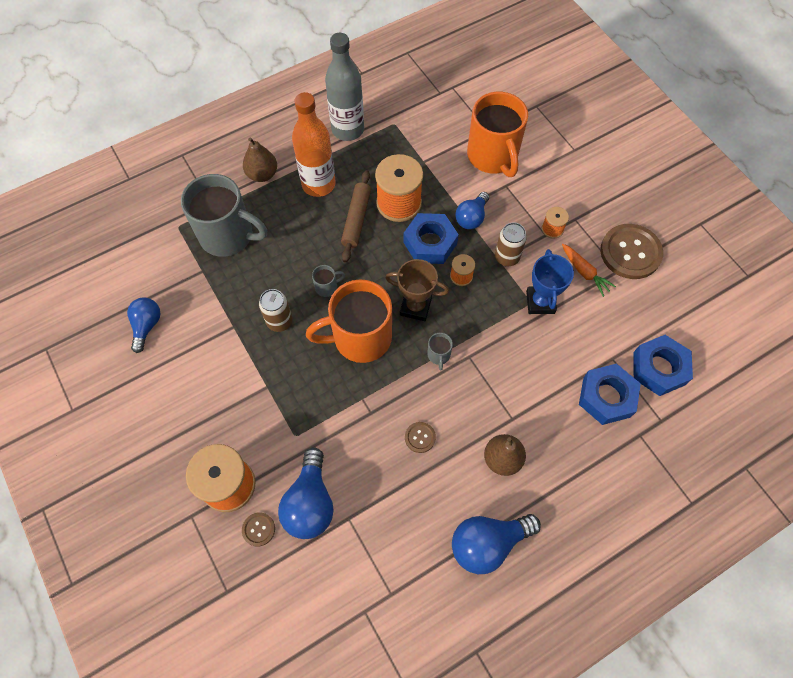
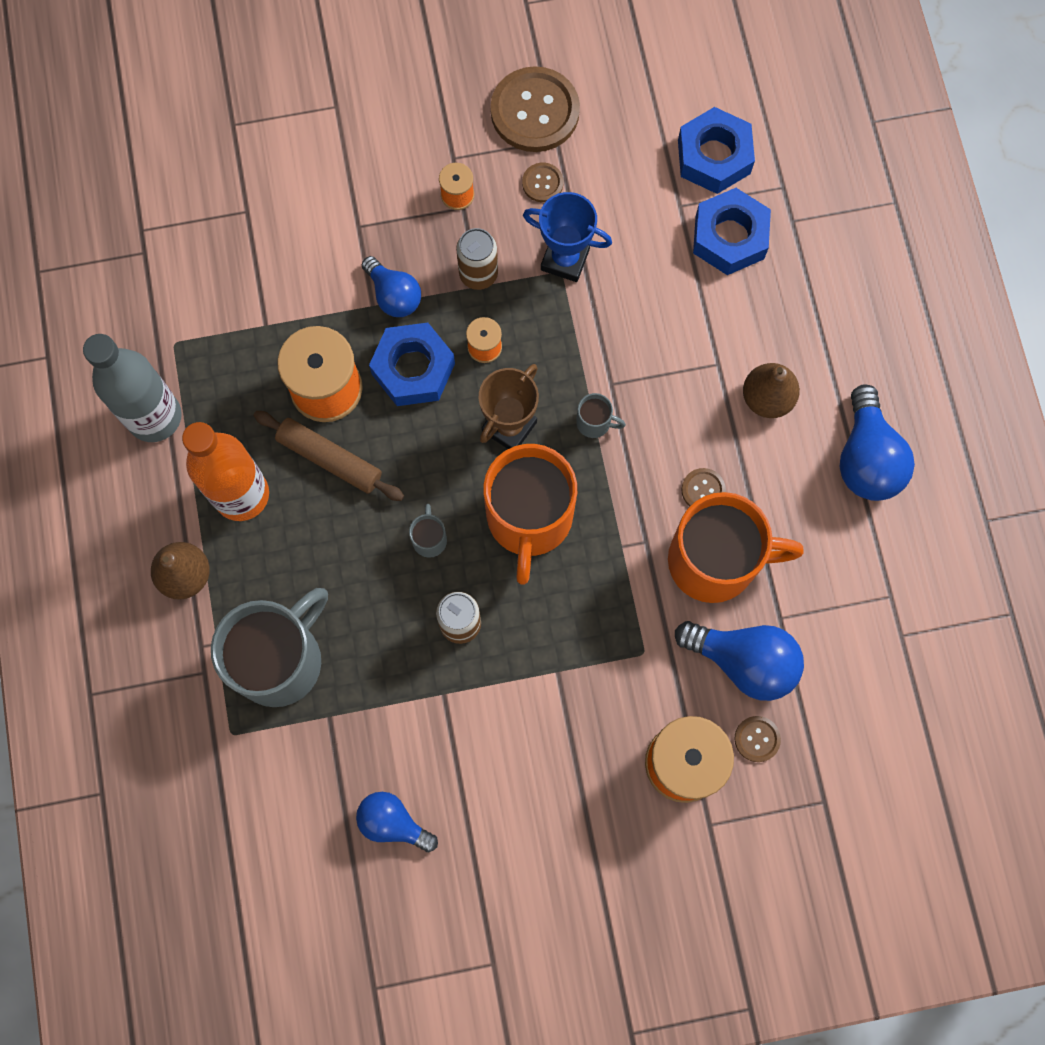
camera: 70 degrees left, 10 degrees up
orange mug [467,92,528,177] -> orange mug moved to [668,492,804,603]
orange carrot [562,244,616,297] -> brown button [522,163,563,202]

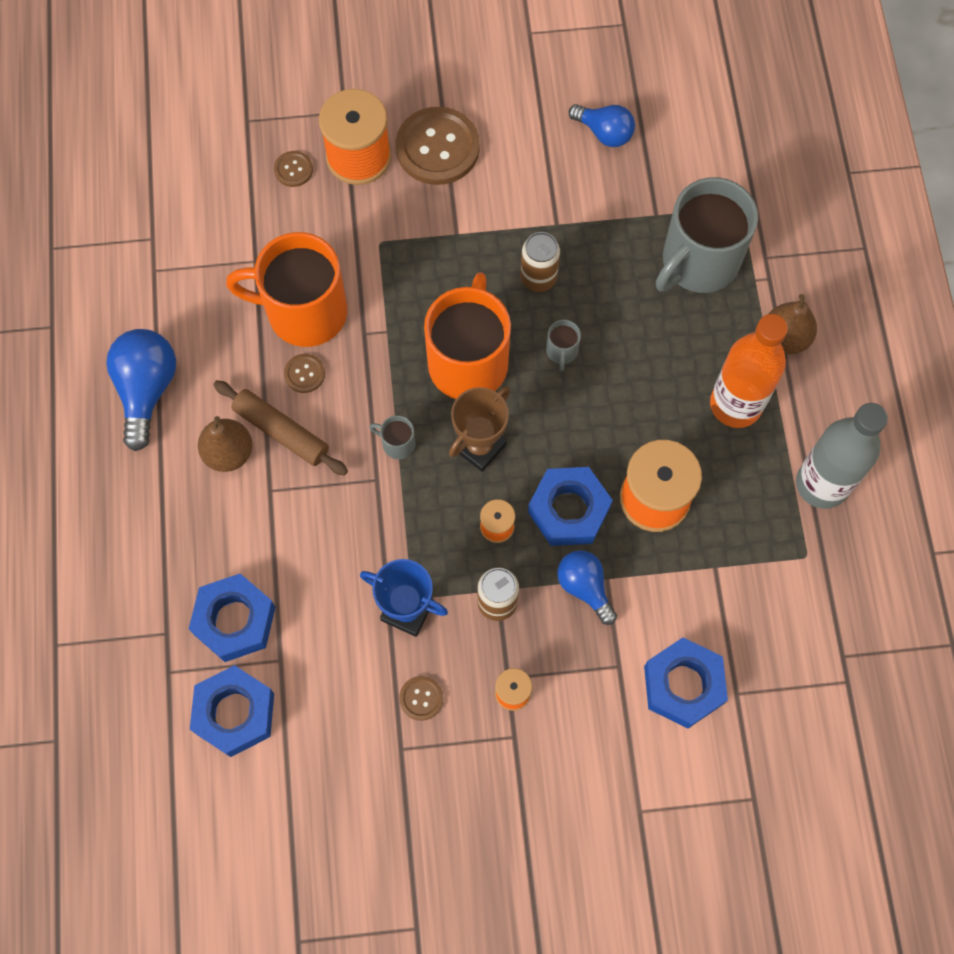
camera: 175 degrees left, 5 degrees down
brown rolling pin [253,411,404,501] -> brown rolling pin moved to [213,380,348,475]
brown button [490,66,580,152] -> brown button moved to [396,107,480,185]
blue light bulb [675,621,804,701] -> none
none -> blue nut [644,637,728,729]

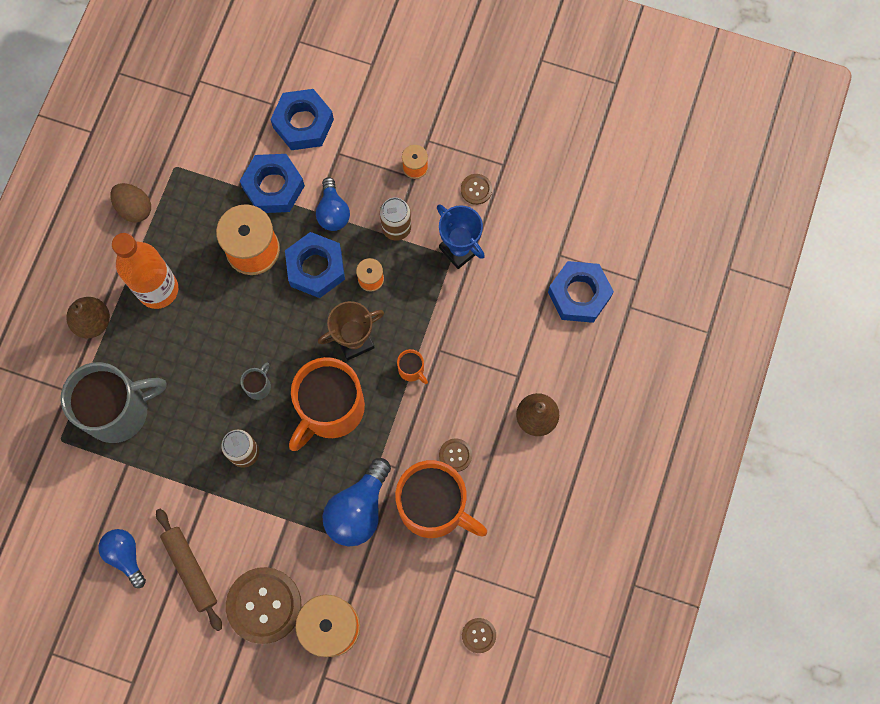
camera: 155 degrees left, 5 degrees up
blue light bulb [106,329,176,451] -> blue light bulb moved to [322,458,391,546]
blue nut [190,665,274,757] -> blue nut moved to [240,154,305,213]
brown rolling pin [213,380,348,475] -> brown rolling pin moved to [156,509,222,631]
brown button [274,151,313,187] -> brown button moved to [462,618,496,653]
grey mug [369,415,415,459] -> orange mug [397,349,428,384]
grey bottle [796,403,888,509] -> brown egg [110,183,151,223]

